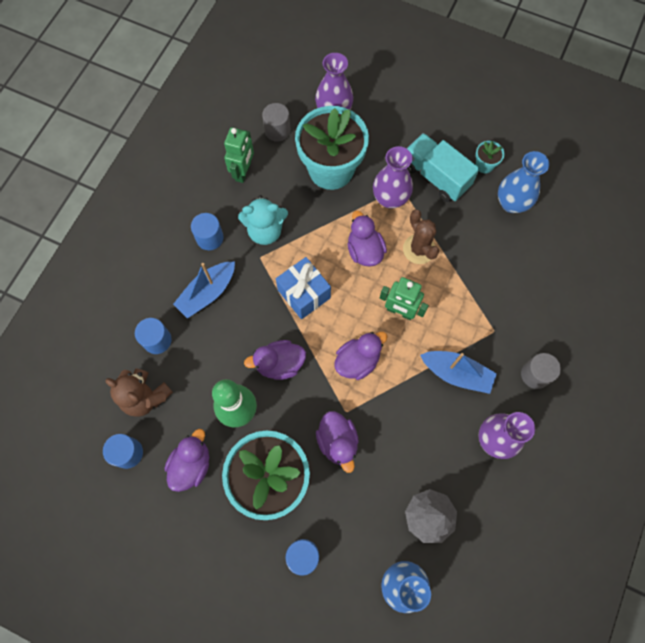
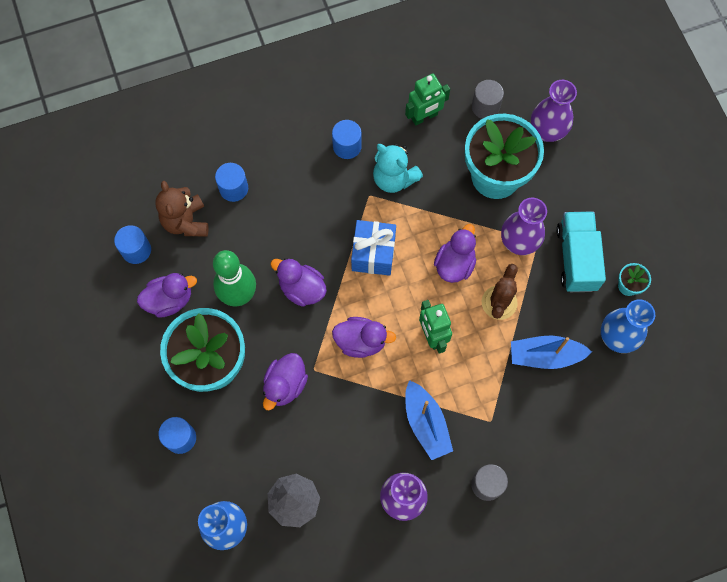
camera: 45 degrees right, 0 degrees up
blue boat [173,261,235,318] -> blue boat moved to [511,335,592,369]

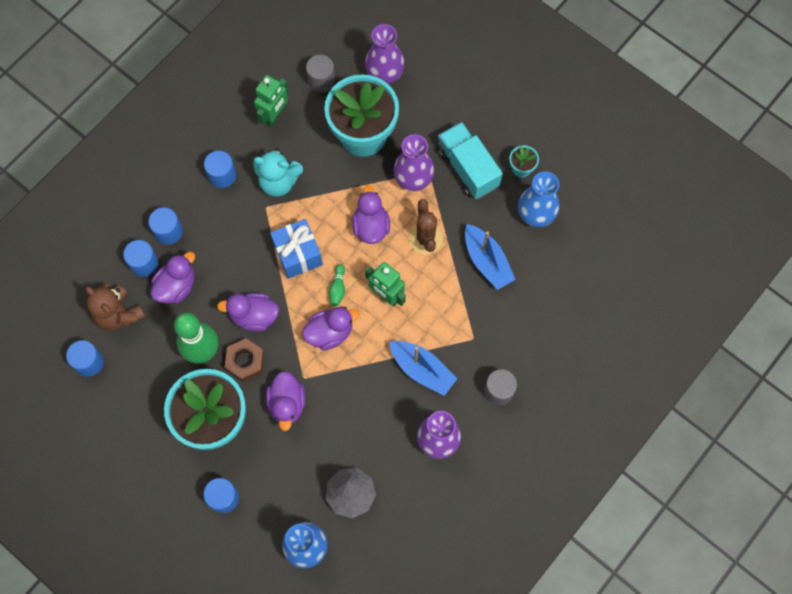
camera: 30 degrees left, 0 degrees up
purple duck [137,273,197,318] -> purple duck moved to [151,252,195,304]
blue boat [511,335,592,369] -> blue boat turned 90 degrees counterclockwise [465,224,516,290]
none -> blue cylinder [148,207,183,245]
none -> brown nut [225,338,264,382]
none -> green bowling pin [329,264,345,306]

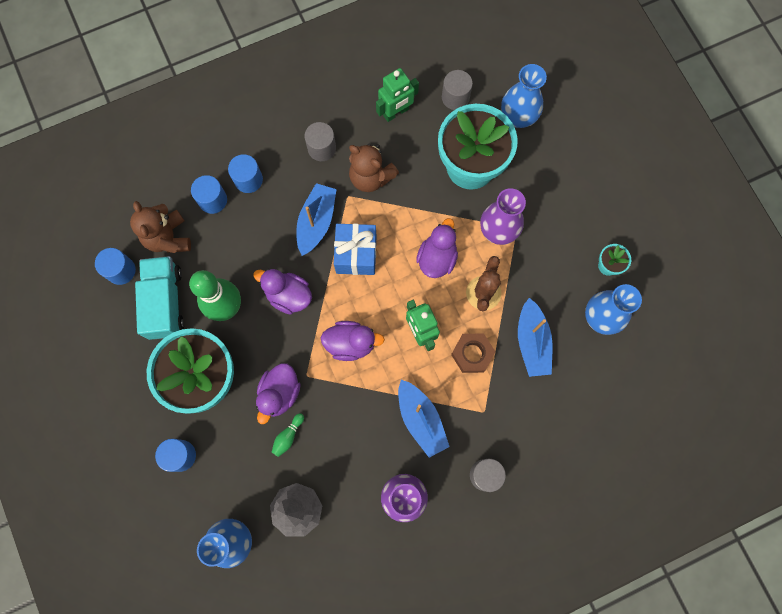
camera: 25 degrees right, 5 degrees up
purple duck [151,252,195,304] -> none
blue cylinder [204,151,236,188] -> grey cylinder [305,122,336,161]
brown nut [225,338,264,382] -> brown nut moved to [451,333,495,373]
turquoise teddy bear [253,148,303,197] -> brown teddy bear [349,144,399,192]
green bowling pin [329,264,345,306] -> green bowling pin moved to [272,413,304,457]
purple vase [365,24,405,84] -> blue vase [501,64,547,128]
turquoise truck [437,122,503,199] -> turquoise truck moved to [135,256,184,340]
none -> blue boat [296,183,337,256]

